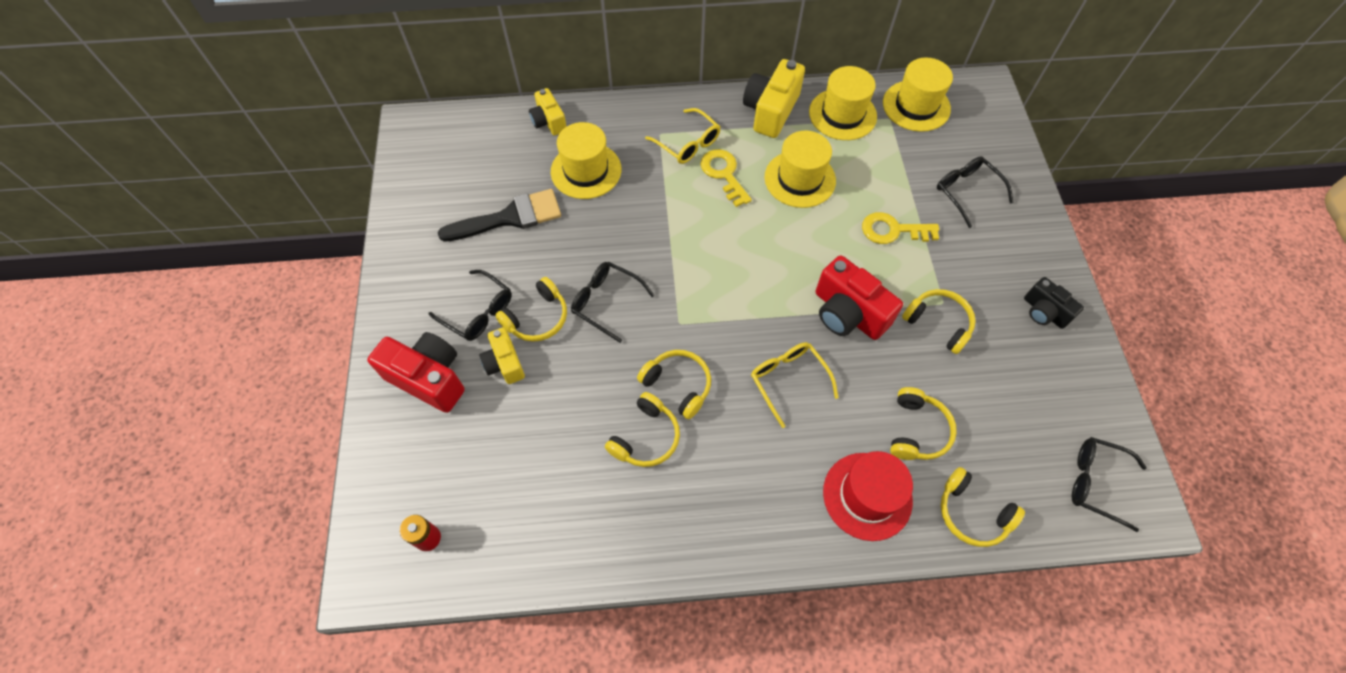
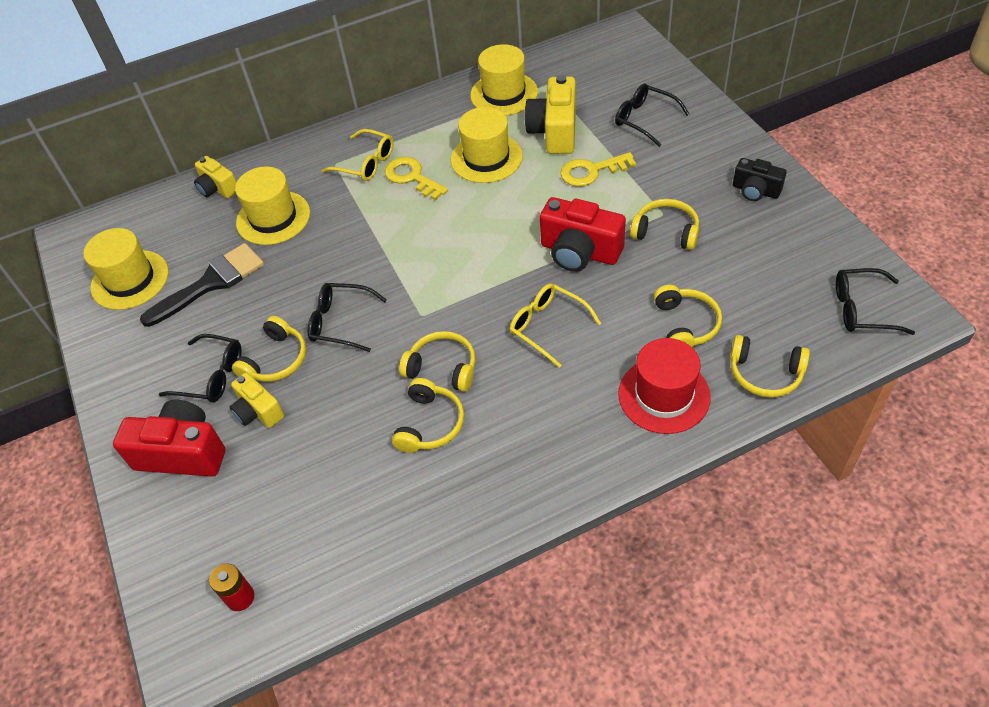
camera: 15 degrees left, 10 degrees down
yellow camera [743,59,805,138] -> yellow camera moved to [524,75,576,154]
yellow hat [883,57,953,132] -> yellow hat moved to [83,228,168,310]

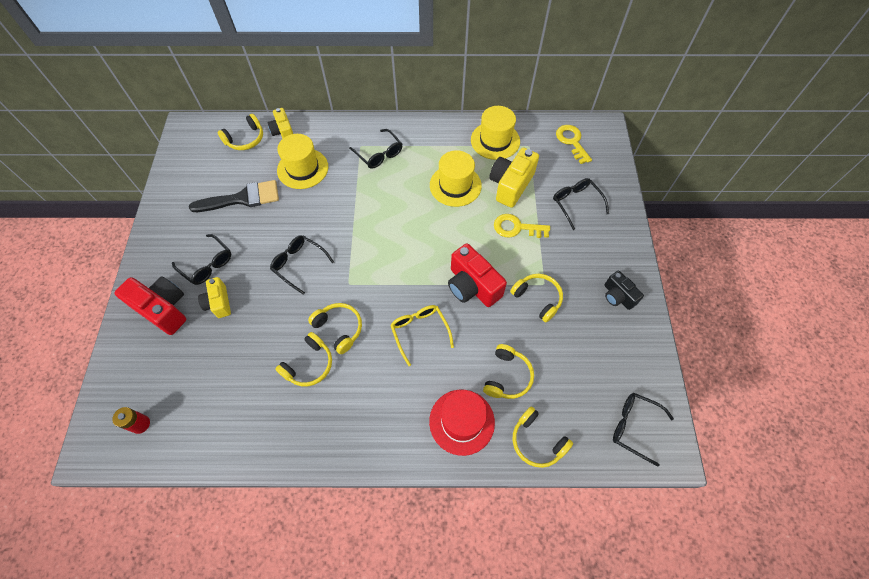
camera: 20 degrees right, 10 degrees up
yellow hat [83,228,168,310] -> none
yellow headphones [232,316,306,382] -> yellow headphones moved to [217,114,263,150]
yellow glasses [321,129,394,181] -> black glasses [349,129,402,169]
yellow key [385,157,448,200] -> yellow key moved to [556,125,592,164]

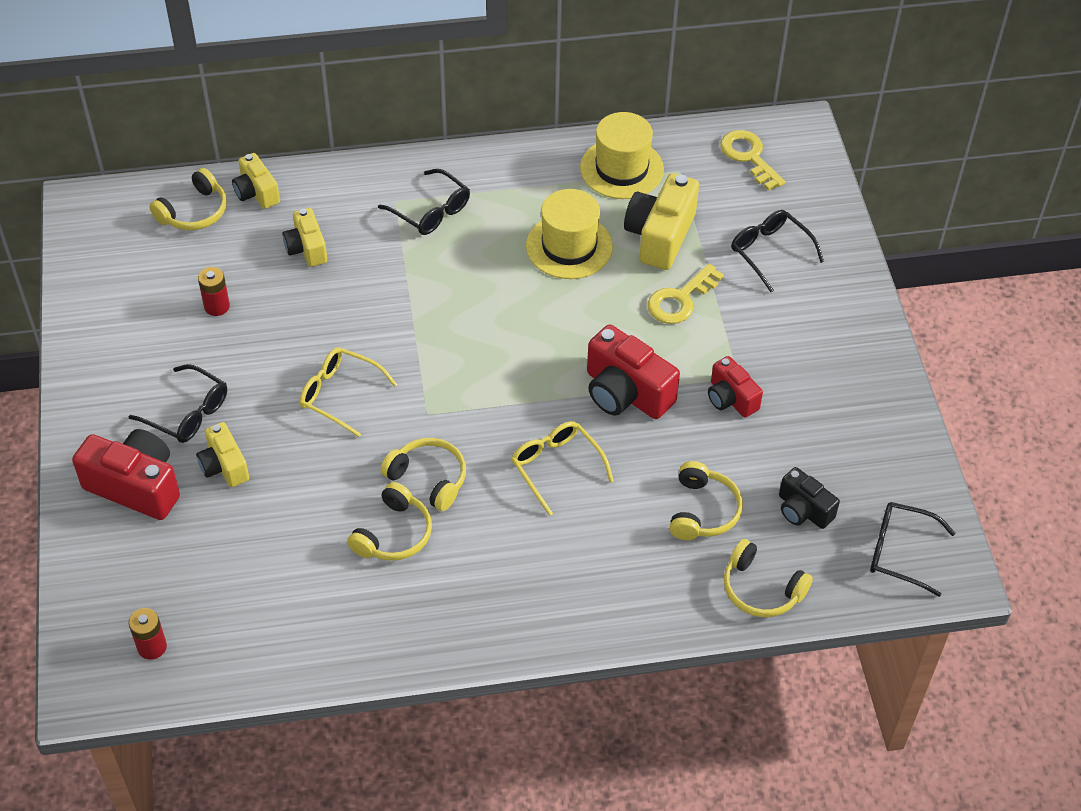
camera: 10 degrees left, 10 degrees down
black brush [189,180,279,212] -> red battery [198,267,230,316]
black glasses [270,235,334,295] -> yellow glasses [300,347,397,437]
yellow hat [277,134,328,189] -> yellow camera [283,208,327,267]
red hat [429,390,495,456] -> none
yellow key [494,214,550,238] -> yellow key turned 45 degrees counterclockwise [648,264,724,324]
yellow headphones [510,274,563,322] -> red camera [708,356,763,417]
black camera [604,271,644,310] -> black camera moved to [779,467,840,529]

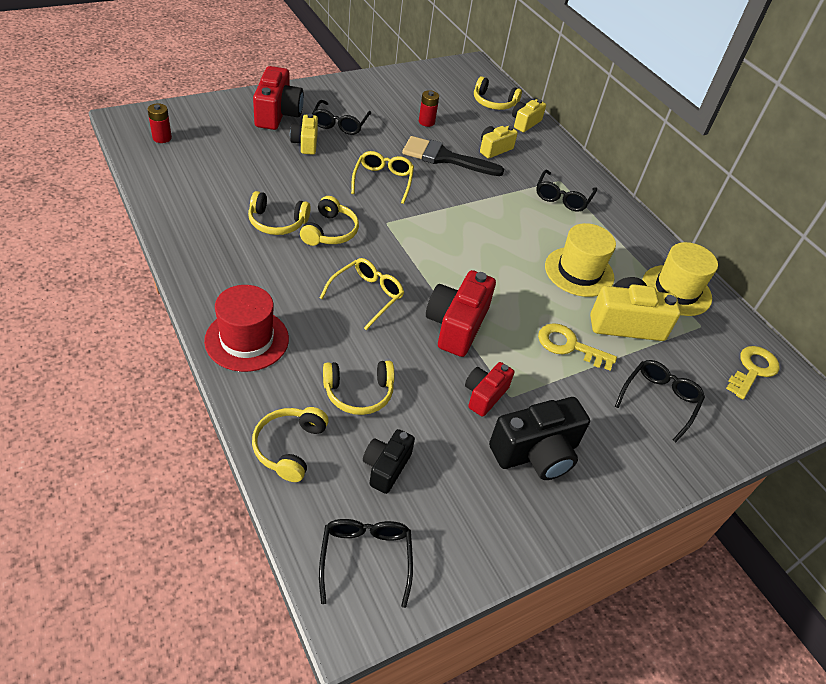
camera: 65 degrees right, 5 degrees down
yellow camera [196,422,249,487] -> yellow camera turned 45 degrees counterclockwise [290,114,318,155]
none -> red hat [204,285,289,372]
none -> black brush [402,136,504,176]
none -> black camera [489,397,590,480]

